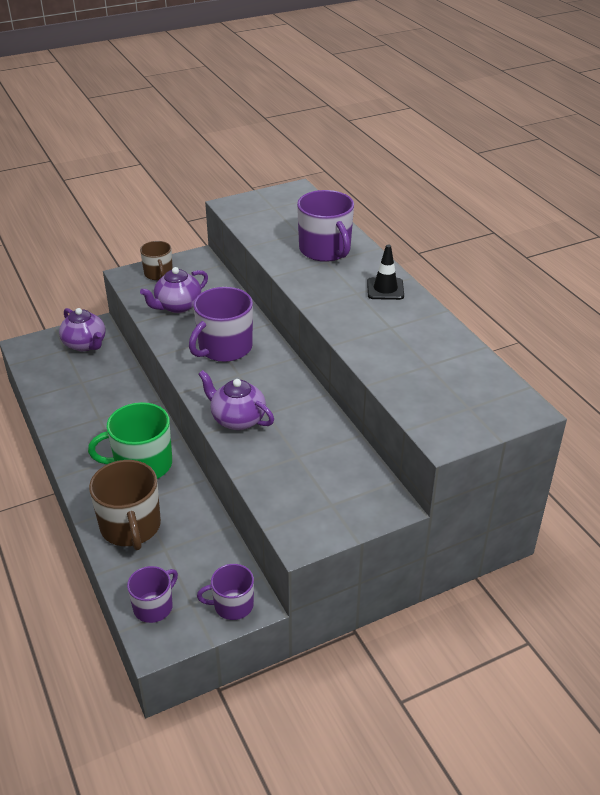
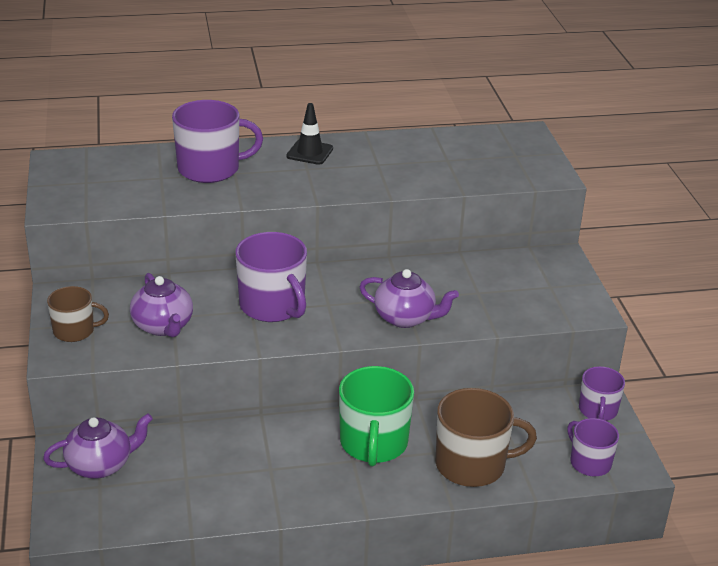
camera: 75 degrees left, 5 degrees down
purple teapot [198,370,274,430] -> purple teapot turned 120 degrees counterclockwise [360,269,459,328]

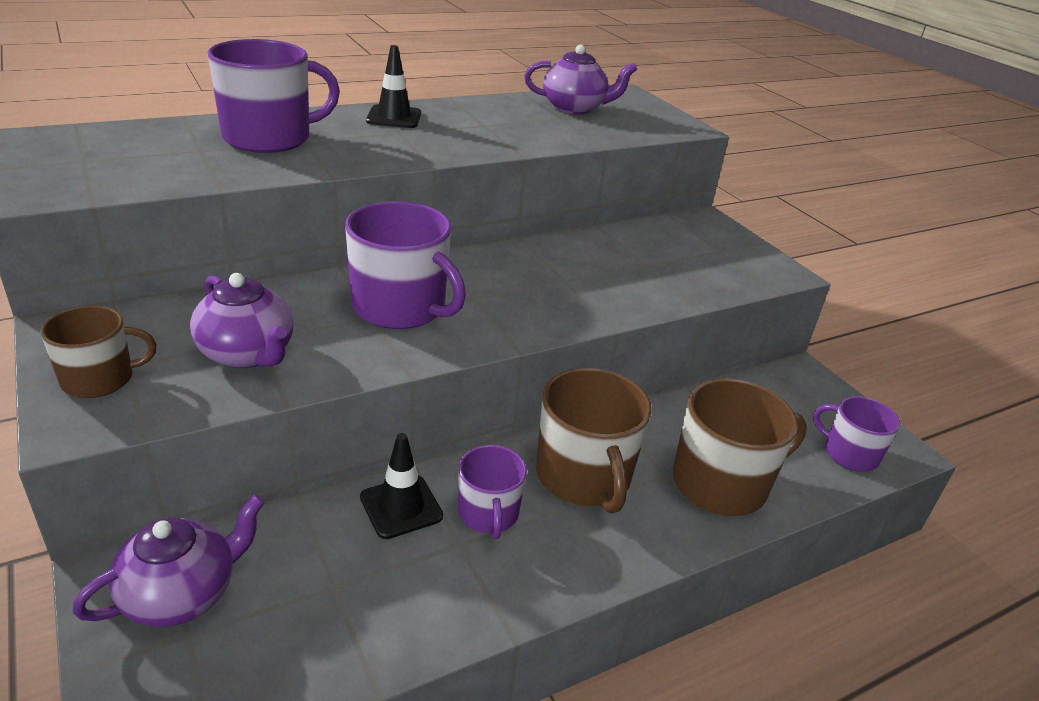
camera: 20 degrees left, 0 degrees up
green mug [339,366,414,467] -> brown mug [536,368,652,513]
purple teapot [360,269,459,328] -> purple teapot moved to [524,45,637,114]
purple mug [579,366,625,421] -> purple mug moved to [458,445,527,539]
none -> black traffic cone [360,433,443,539]

